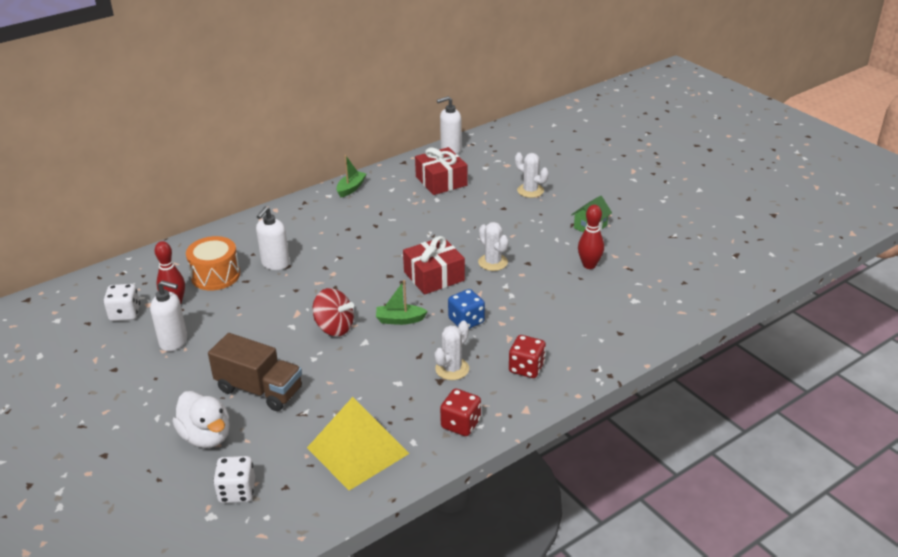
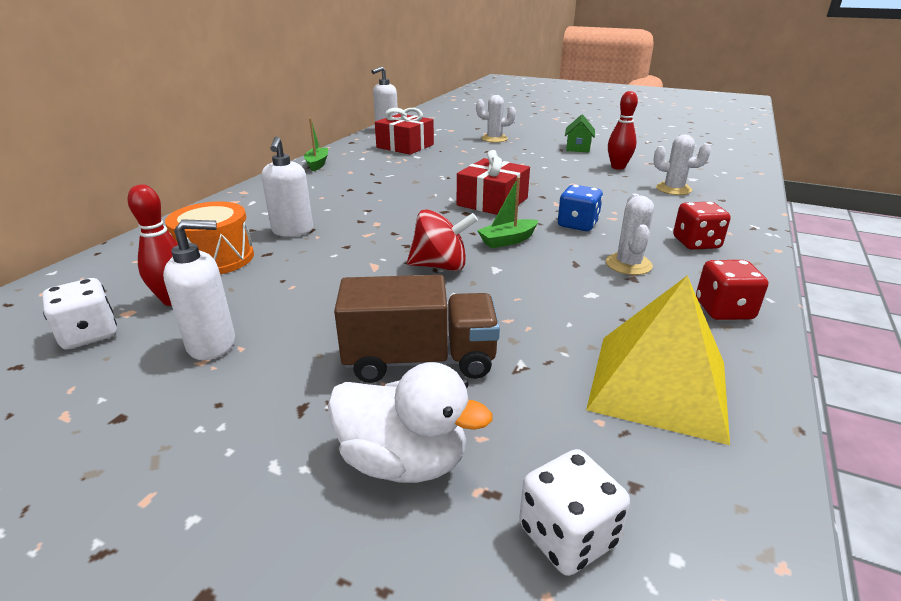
camera: 30 degrees left, 5 degrees down
white cactus [478,222,509,271] -> white cactus moved to [654,135,711,195]

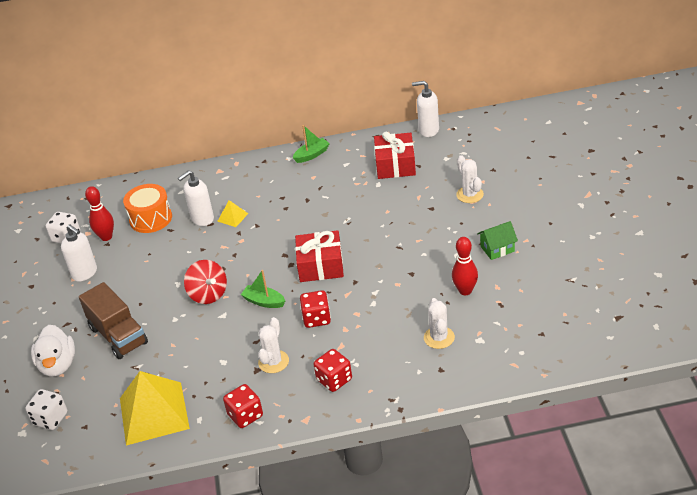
camera: 60 degrees right, 10 degrees up
blue dice [558,185,603,231] -> red dice [300,290,331,328]
white cactus [606,194,654,275] -> white cactus turned 45 degrees counterclockwise [258,317,289,373]
none -> yellow pyramid [217,200,248,227]

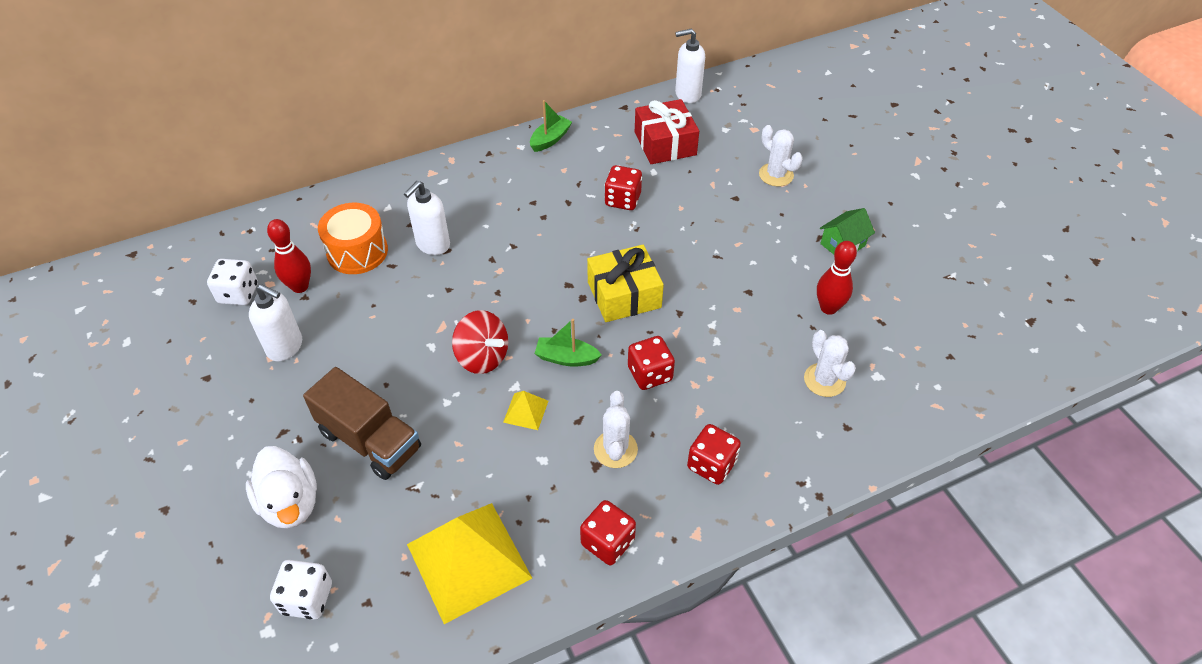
camera: 20 degrees left, 10 degrees up
yellow pyramid [217,200,248,227] -> yellow pyramid moved to [503,391,548,430]
red gift [295,230,344,282] -> yellow gift [587,245,664,322]
none -> red dice [605,165,642,210]

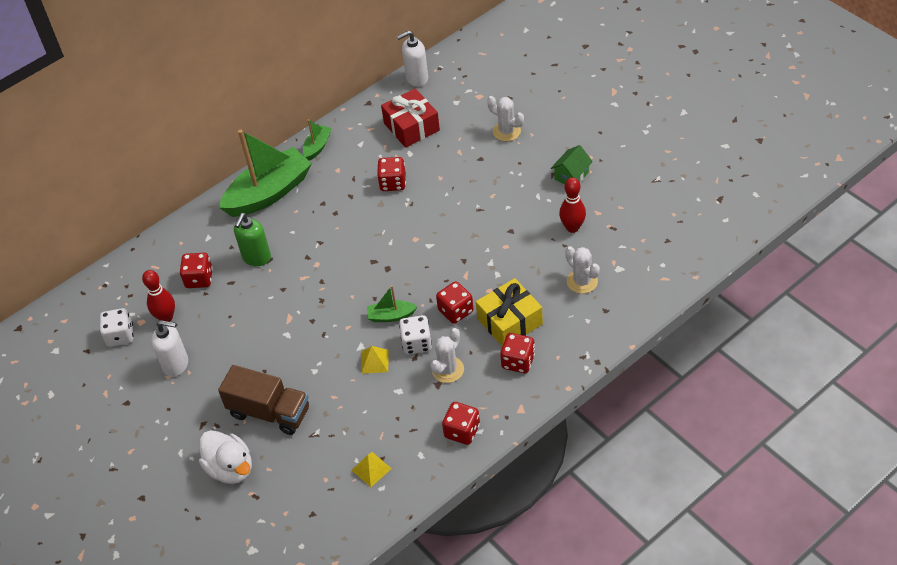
camera: 10 degrees left, 0 degrees up
white dice [270,560,332,620] -> white dice moved to [399,315,432,354]
orange drum [318,203,388,274] -> red dice [180,253,213,288]
white soap dispenser [404,181,450,255] -> green soap dispenser [234,213,271,266]
yellow pyramid [407,503,532,624] -> yellow pyramid [352,452,392,487], size x0.43
red spinning top [452,310,508,374] -> none
yellow gift [587,245,664,322] -> yellow gift moved to [476,278,543,346]
white cactus [594,391,638,468] -> white cactus turned 45 degrees clockwise [430,328,464,383]
none -> green boat [219,129,312,217]

